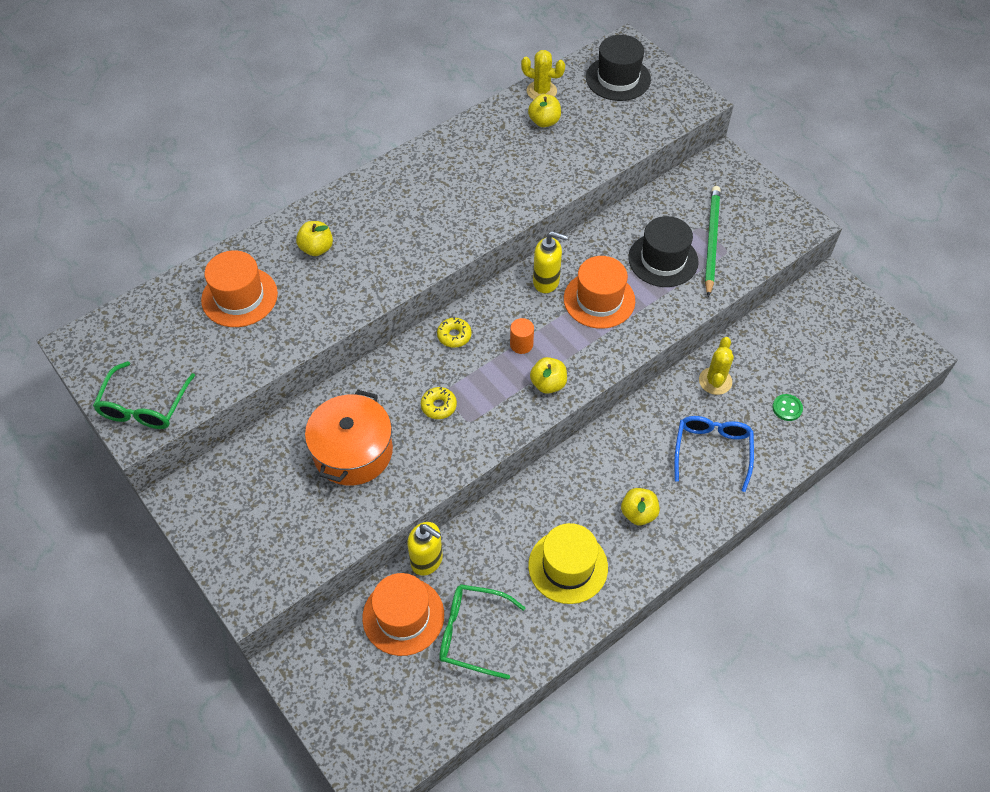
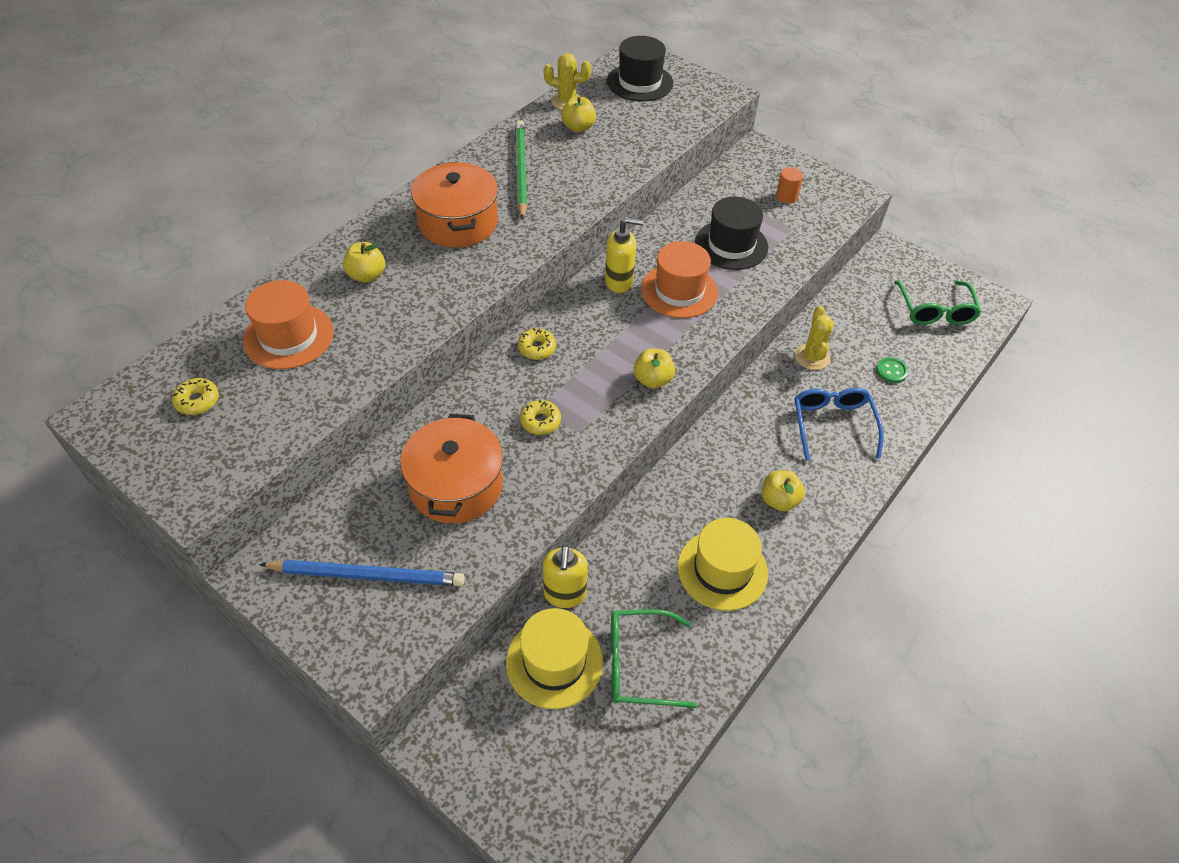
camera: 15 degrees left, 5 degrees down
green glasses [93,361,195,429] -> green glasses moved to [894,280,981,325]
orange hat [362,573,444,656] -> yellow hat [506,608,603,709]
yellow soap dispenser [407,522,443,576] -> yellow soap dispenser turned 75 degrees clockwise [543,545,588,608]
orange cylinder [510,318,534,354] -> orange cylinder moved to [776,167,803,203]
green pencil [705,186,720,297] -> green pencil moved to [515,120,527,220]
none -> yellow donut [172,378,219,415]
none -> blue pencil [259,560,465,586]
none -> orange pot [411,162,498,248]

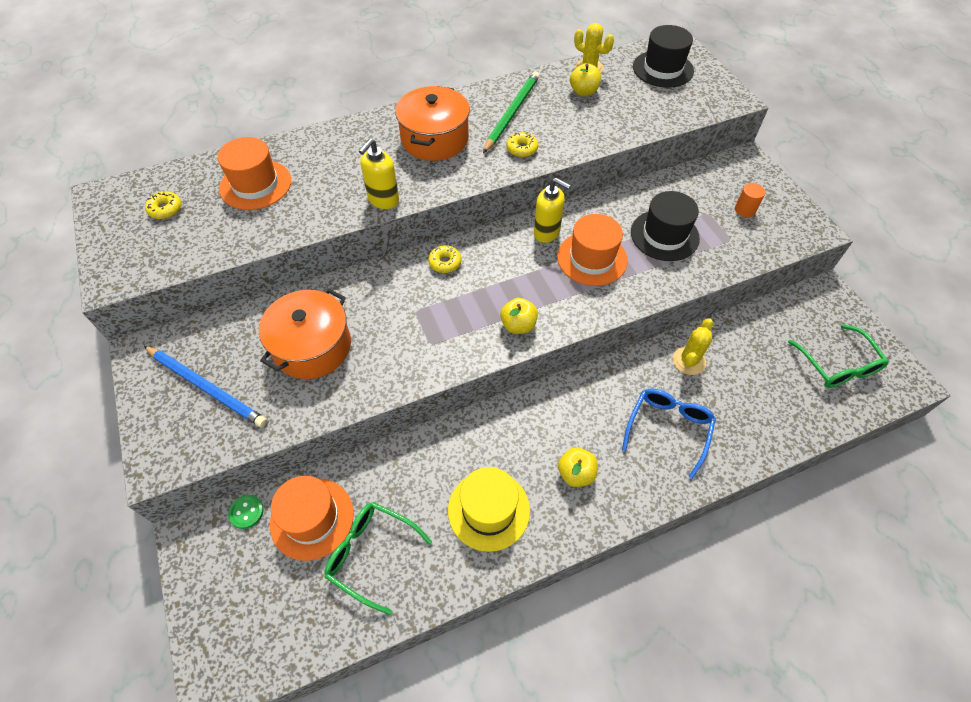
camera: 30 degrees right, 5 degrees up
yellow apple [343,242,385,283] -> none
yellow hat [506,608,603,709] -> orange hat [270,476,354,561]
yellow donut [520,399,561,435] -> yellow donut moved to [506,132,538,157]
yellow soap dispenser [543,545,588,608] -> yellow soap dispenser moved to [359,139,399,209]
green button [876,357,908,383] -> green button moved to [228,495,264,529]
green glasses [894,280,981,325] -> green glasses turned 45 degrees counterclockwise [788,324,889,388]

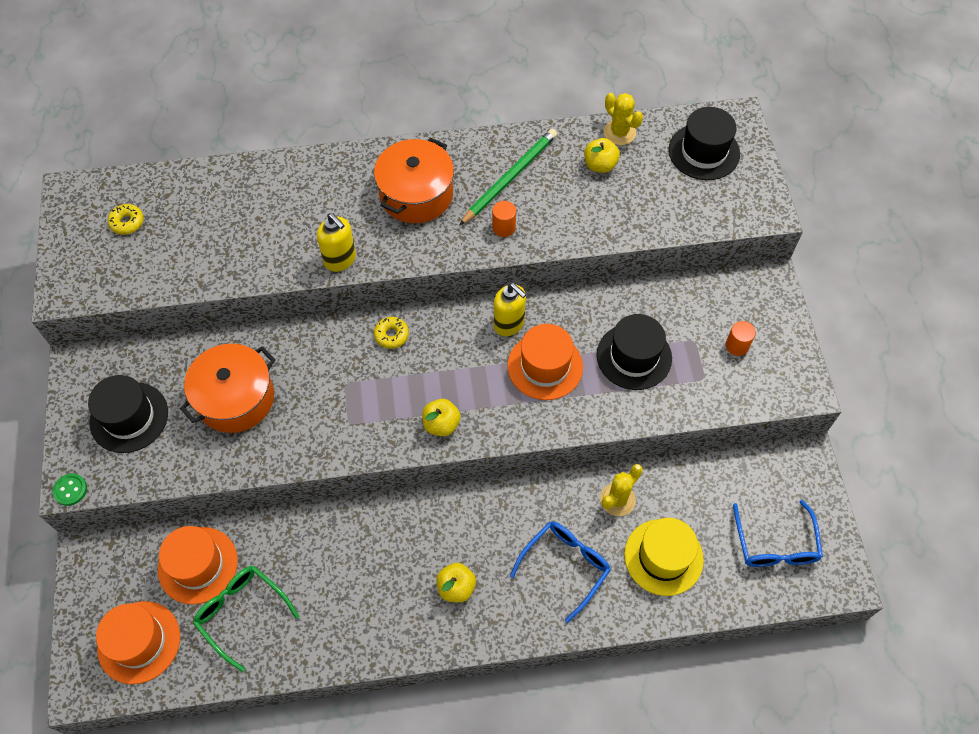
camera: 15 degrees right, 5 degrees up
blue pencil [144,346,267,428] -> black hat [88,375,168,453]
orange hat [217,137,291,210] -> orange hat moved to [96,601,180,684]
green button [228,495,264,529] -> green button moved to [53,474,87,506]
yellow soap dispenser [359,139,399,209] -> yellow soap dispenser turned 90 degrees counterclockwise [317,213,356,272]
yellow hat [448,467,530,552] -> yellow hat moved to [624,518,704,596]
yellow donut [506,132,538,157] -> orange cylinder [492,201,516,237]
green glasses [788,324,889,388] -> blue glasses [733,500,823,567]

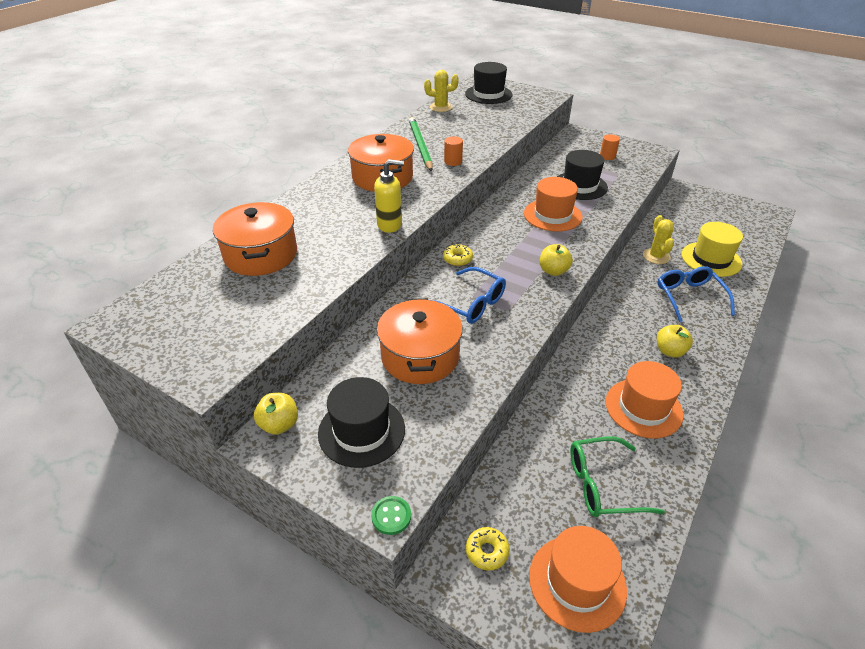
camera: 50 degrees left, 20 degrees down
yellow donut [108,204,144,235] -> yellow donut moved to [466,527,510,570]
orange hat [158,526,238,605] -> orange hat moved to [606,361,683,438]
yellow soap dispenser [494,283,526,336] -> none
yellow apple [584,138,620,173] -> yellow apple moved to [254,393,298,435]
blue glasses [733,500,823,567] -> blue glasses moved to [431,267,506,324]
none -> orange pot [213,202,297,276]

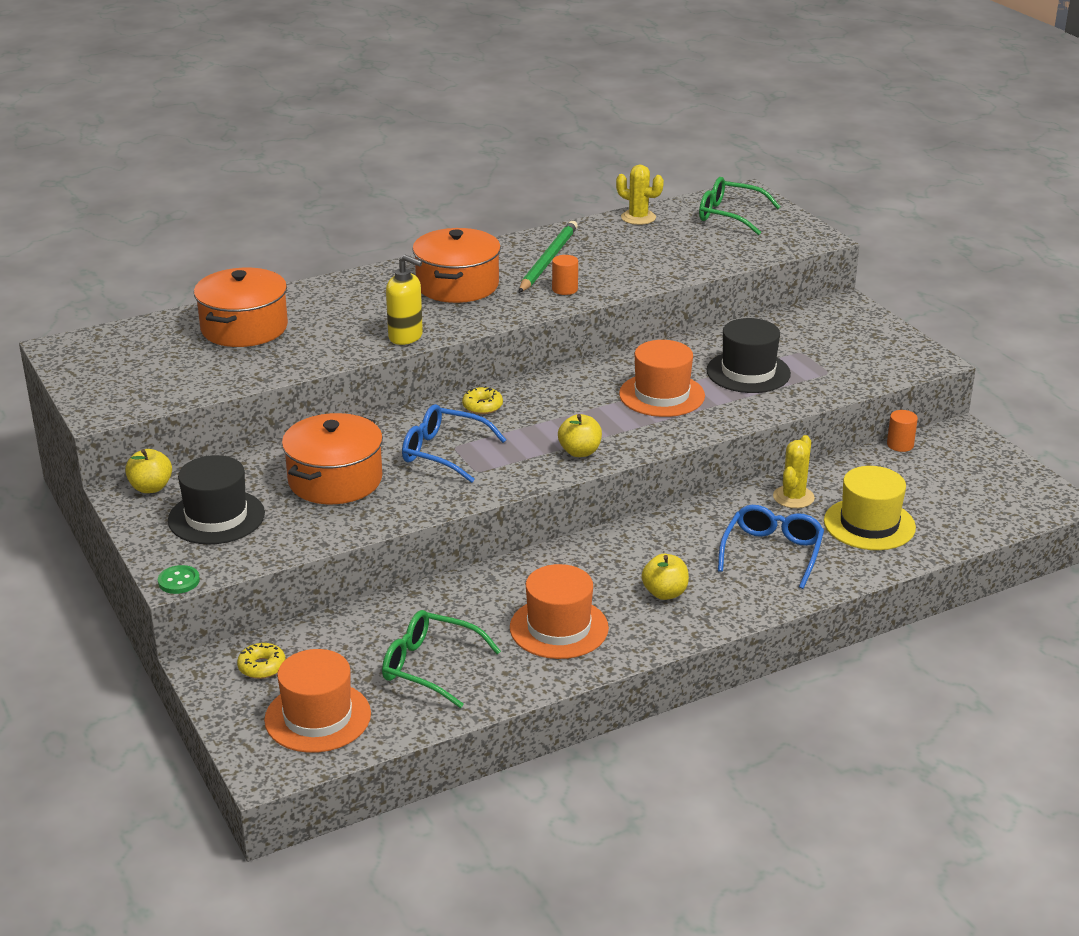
camera: 30 degrees right, 10 degrees down
blue glasses [431,267,506,324] -> blue glasses turned 135 degrees clockwise [402,404,506,483]
black hat [465,62,513,104] -> green glasses [699,177,781,235]
orange cylinder [600,134,620,160] -> orange cylinder moved to [887,410,918,452]

